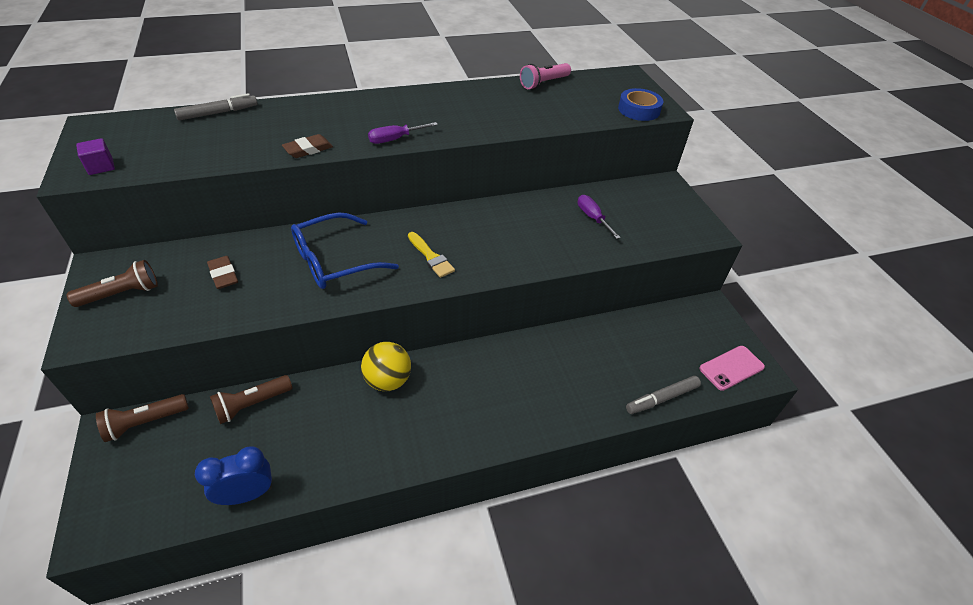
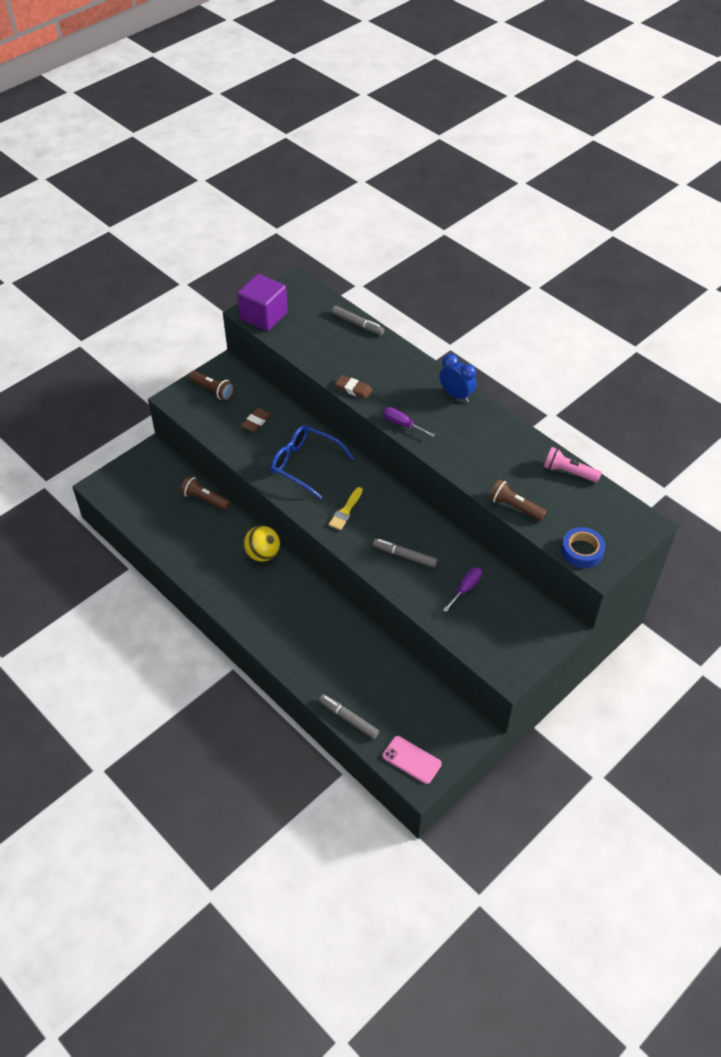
camera: 65 degrees right, 5 degrees up
purple cube [76,138,115,175] -> purple cube [237,274,288,331], size x2.20
brown flashlight [96,394,189,442] -> brown flashlight moved to [489,479,547,521]
blue clock [195,446,272,505] -> blue clock moved to [440,354,476,403]
none -> grey marker [373,539,437,568]

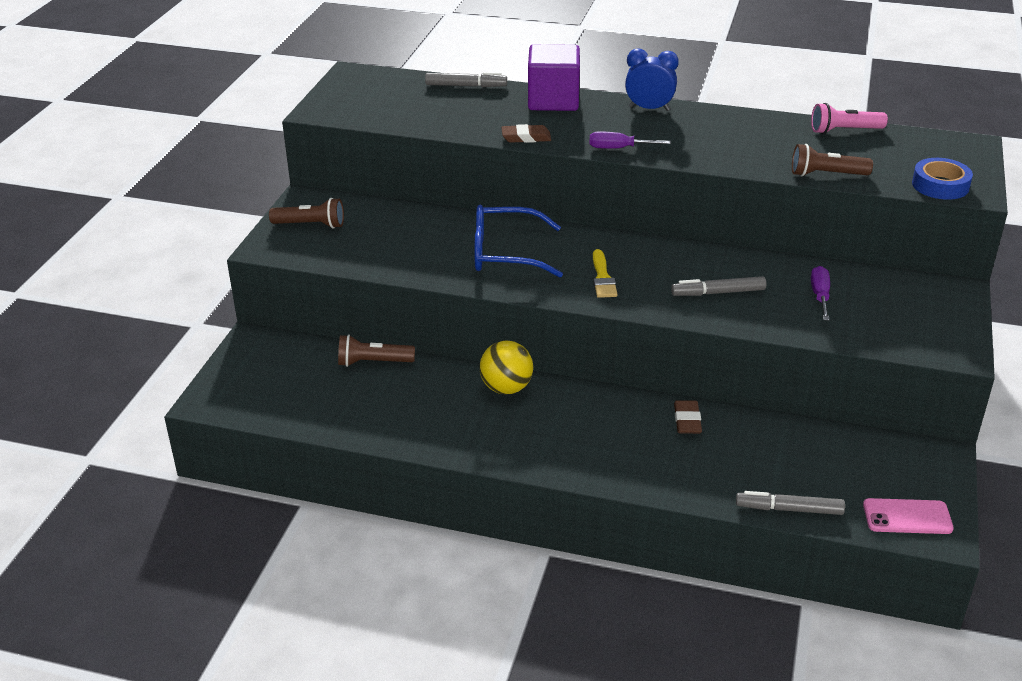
camera: 30 degrees left, 15 degrees down
purple cube [237,274,288,331] -> purple cube moved to [528,44,580,111]
brown eraser [241,408,271,432] -> brown eraser moved to [674,400,702,434]

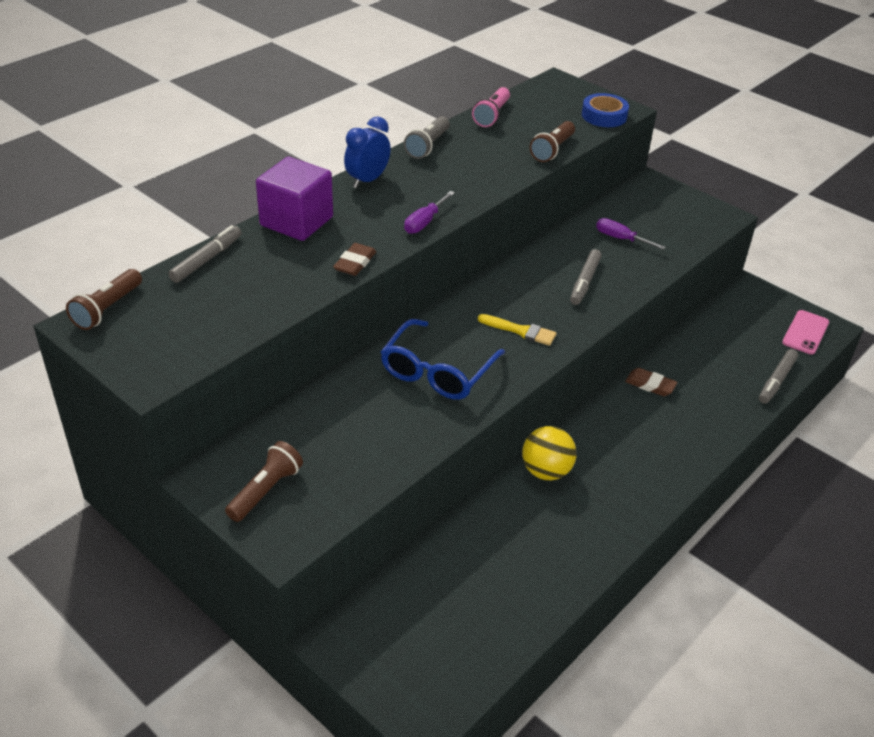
camera: 65 degrees left, 5 degrees up
brown flashlight [338,334,415,367] -> brown flashlight moved to [66,269,142,330]
none -> grey flashlight [404,116,450,159]

